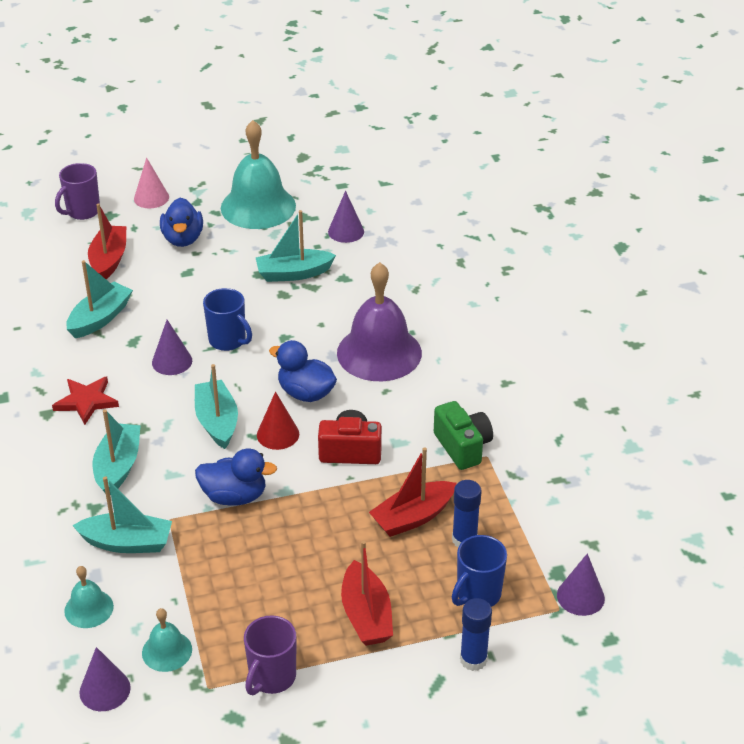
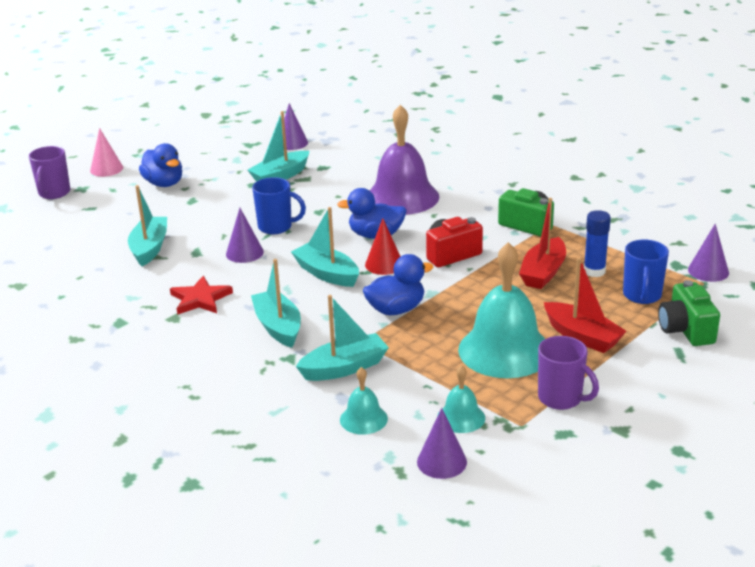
camera: 30 degrees left, 10 degrees down
red boat [88,203,126,279] -> none
turquoise bell [221,120,296,229] -> turquoise bell moved to [458,242,545,378]
purple mug [244,615,296,695] -> purple mug turned 45 degrees counterclockwise [538,336,599,410]
blue glue stick [460,598,492,671] -> green camera [658,280,720,346]

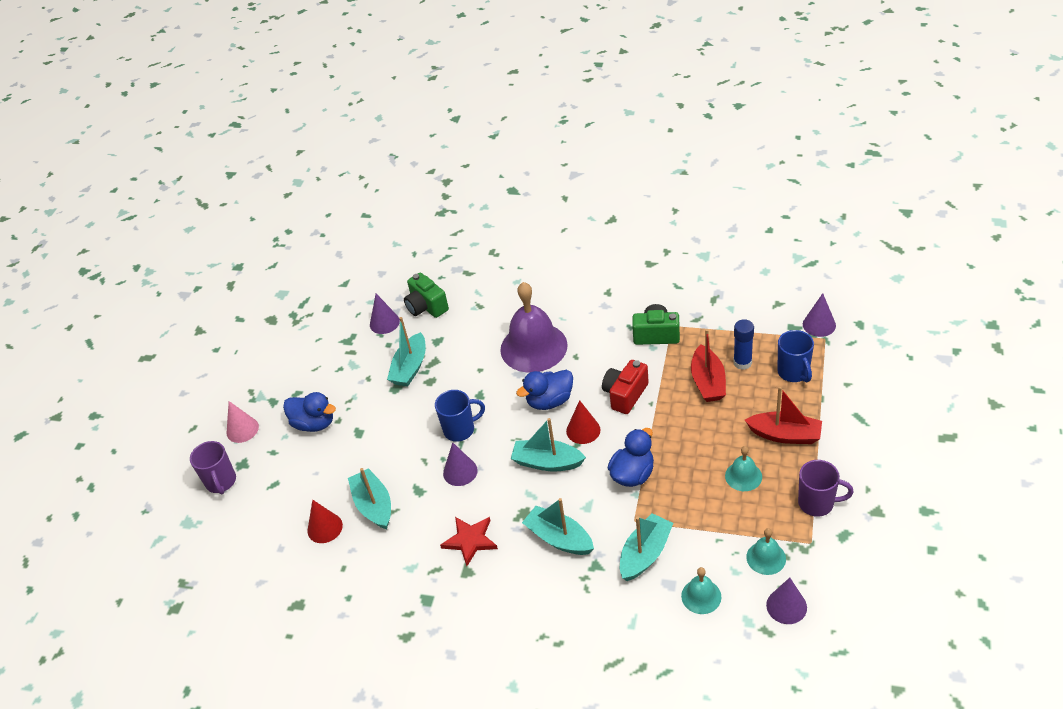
camera: 25 degrees left, 15 degrees up
turquoise bell [458,242,545,378] -> turquoise bell [725,446,762,491], size x0.48
green camera [658,280,720,346] -> green camera moved to [404,273,449,318]
none -> red cone [307,500,343,543]

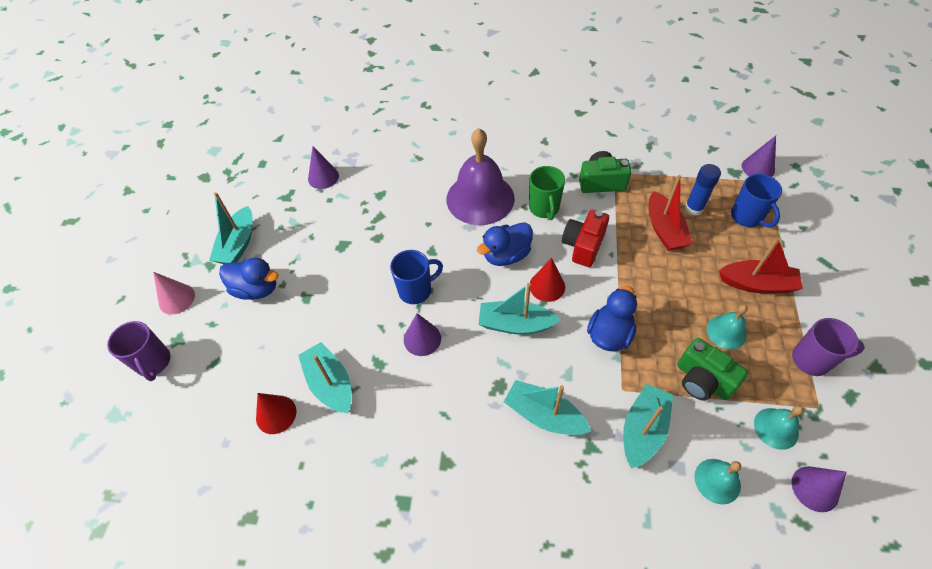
camera: 10 degrees left, 10 degrees up
turquoise boat [387,317,426,387] -> turquoise boat moved to [209,192,253,264]
green camera [404,273,449,318] -> green camera moved to [677,338,748,401]
red star [440,517,498,566] -> none
none -> green mug [529,166,565,220]

